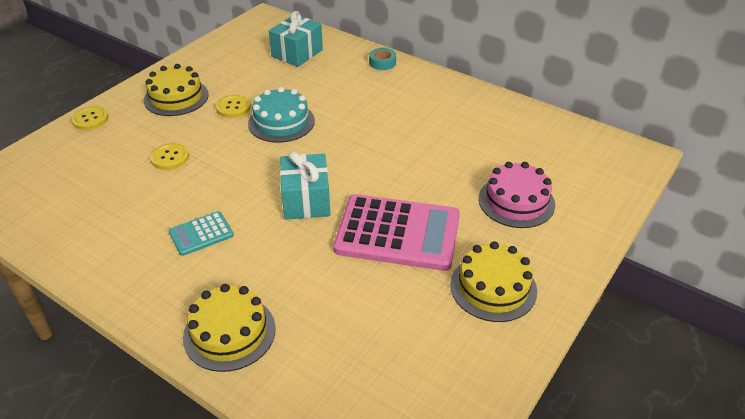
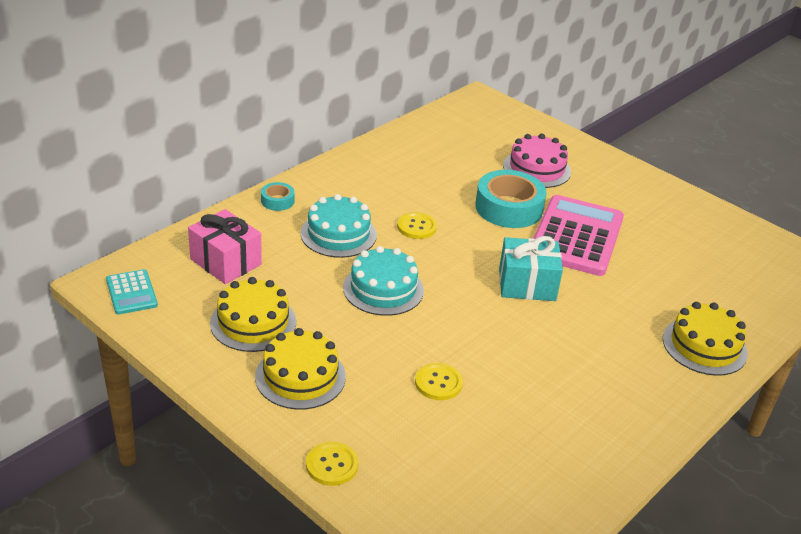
camera: 85 degrees left, 5 degrees down
turquoise calculator [168,211,234,256] -> turquoise calculator moved to [106,269,158,315]
yellow button [216,95,251,118] -> yellow button moved to [397,212,437,239]
turquoise gift [269,11,323,67] -> pink gift [188,209,262,284]
yellow cake [450,241,537,322] -> yellow cake moved to [210,277,296,352]
none -> turquoise cake [301,194,377,258]
none -> turquoise tape [475,170,546,228]

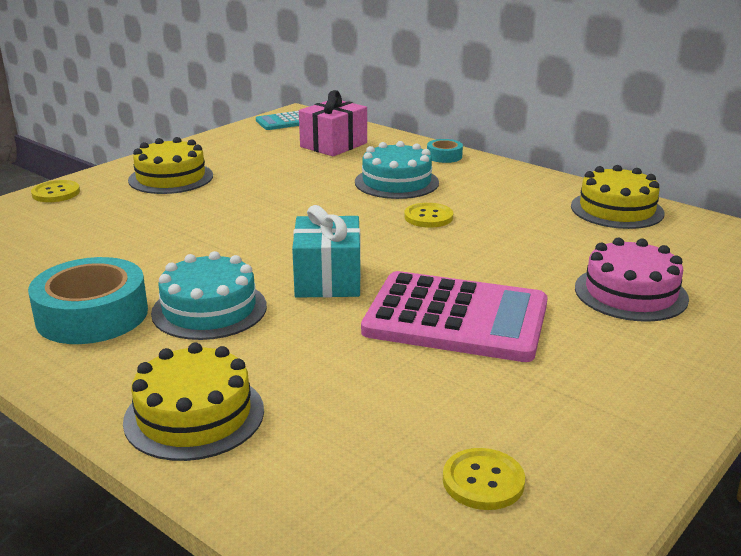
camera: 90 degrees right, 10 degrees down
yellow cake [210,277,296,352] -> yellow cake moved to [571,165,665,229]
turquoise cake [343,246,424,316] -> turquoise cake moved to [151,251,267,340]
yellow button [415,363,463,400] -> yellow button moved to [443,448,525,510]
turquoise tape [475,170,546,228] -> turquoise tape moved to [28,257,148,344]

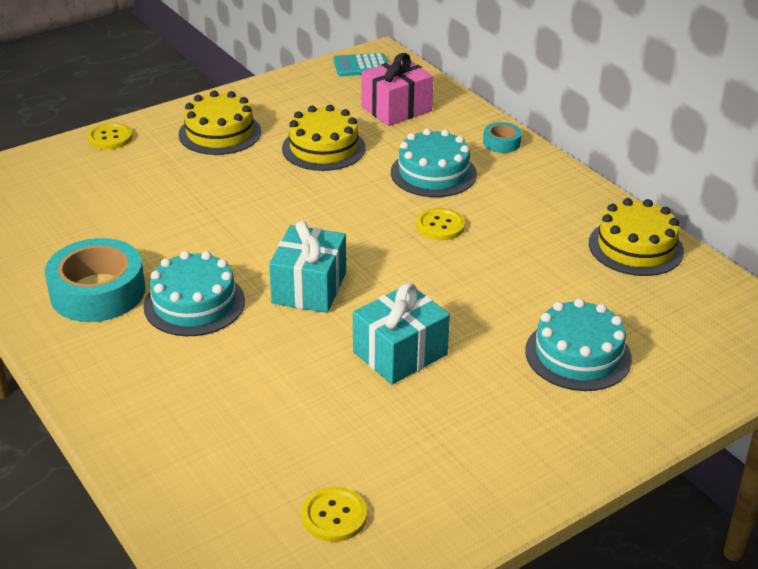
camera: 15 degrees right, 10 degrees up
yellow cake [123,342,264,461] -> yellow cake moved to [282,105,366,171]
pink calculator [361,271,548,362] -> turquoise gift [353,283,450,385]
pink cake [575,238,689,322] -> turquoise cake [525,298,632,391]

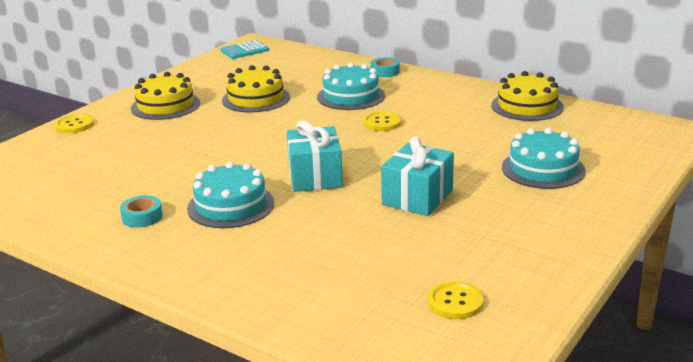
camera: 20 degrees left, 10 degrees down
turquoise tape [45,238,145,322] -> turquoise tape [120,195,163,228], size x0.48
pink gift [361,53,434,126] -> none

